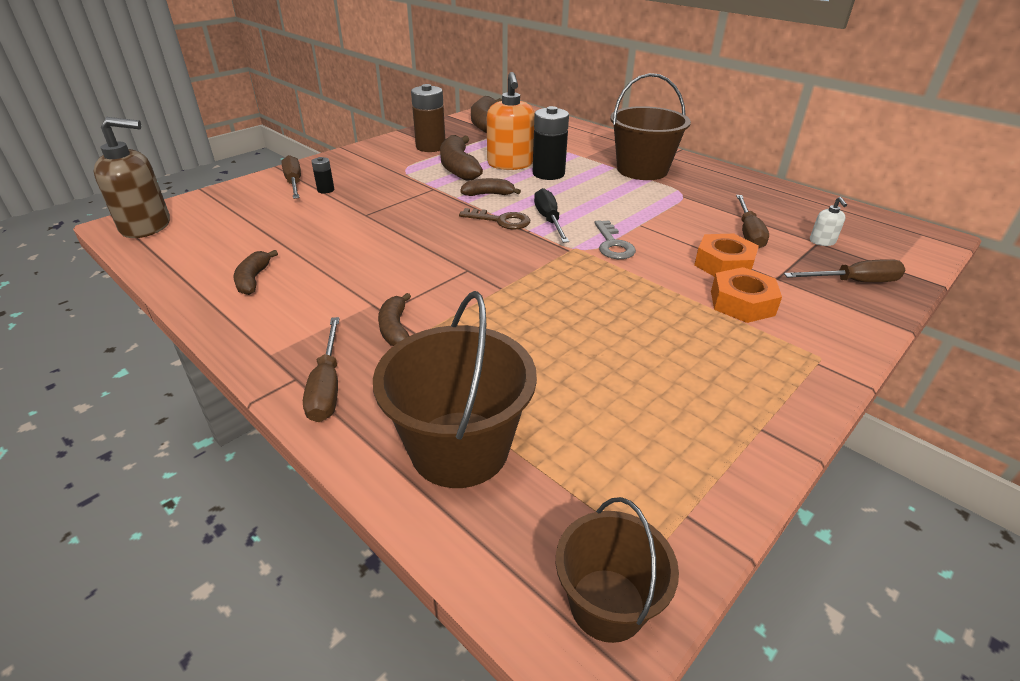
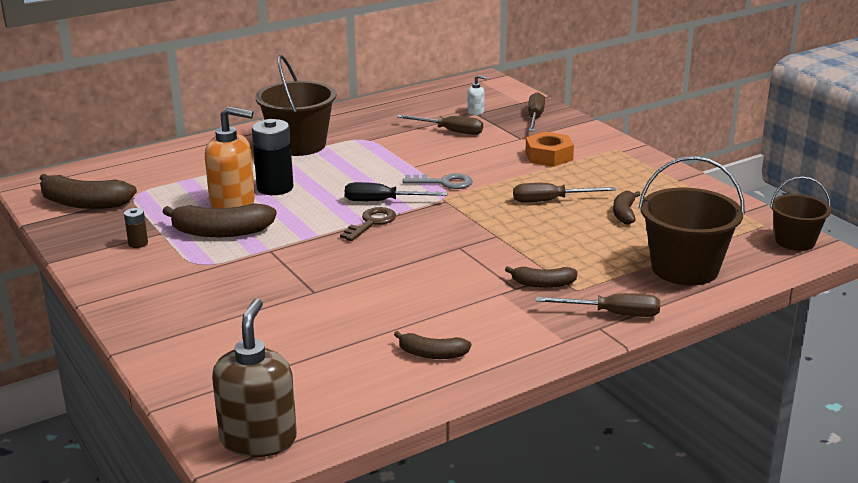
camera: 75 degrees left, 10 degrees down
brown screwdriver [282,155,301,199] -> brown screwdriver moved to [513,183,616,202]
black battery [311,157,334,194] -> none
brown battery [411,84,445,152] -> brown battery [124,208,148,248], size x0.48
brown banana [460,178,521,196] -> brown banana moved to [613,191,641,225]
orange nut [694,234,759,277] -> none

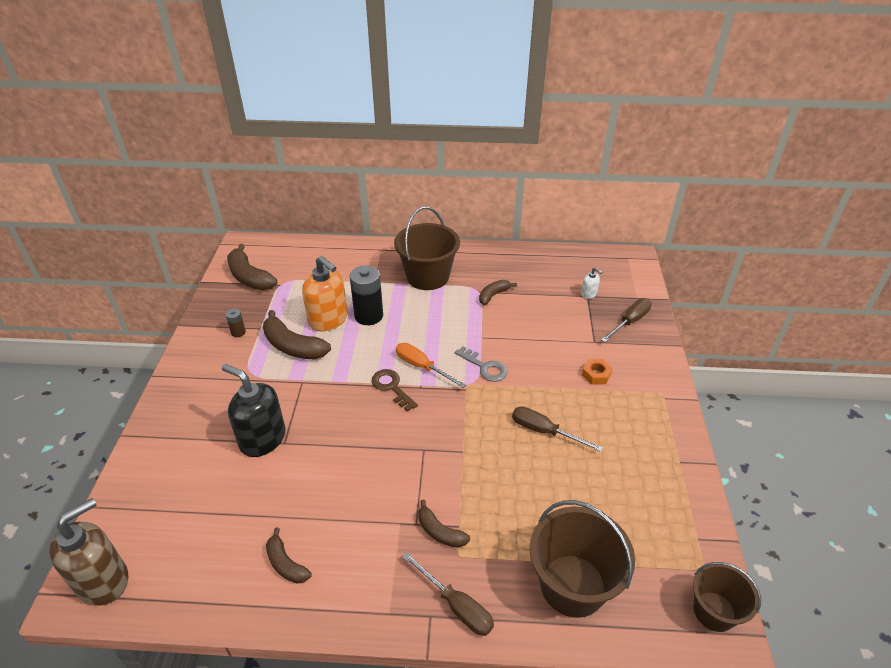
camera: 35 degrees right, 15 degrees up
brown key [340,207,396,241] -> brown key turned 105 degrees counterclockwise [372,369,418,411]
black screwdriver [345,182,448,202] -> orange screwdriver [396,343,466,388]
brown screwdriver [397,115,483,135] -> none
orange nut [525,132,574,167] -> orange nut [582,359,613,385], size x0.64
brown banana [613,191,641,225] -> brown banana moved to [479,280,517,305]
none -> black soap dispenser [222,364,286,457]

